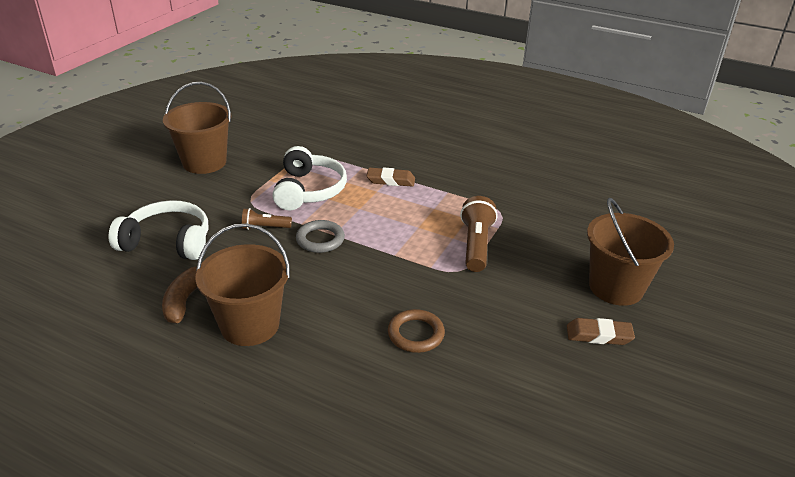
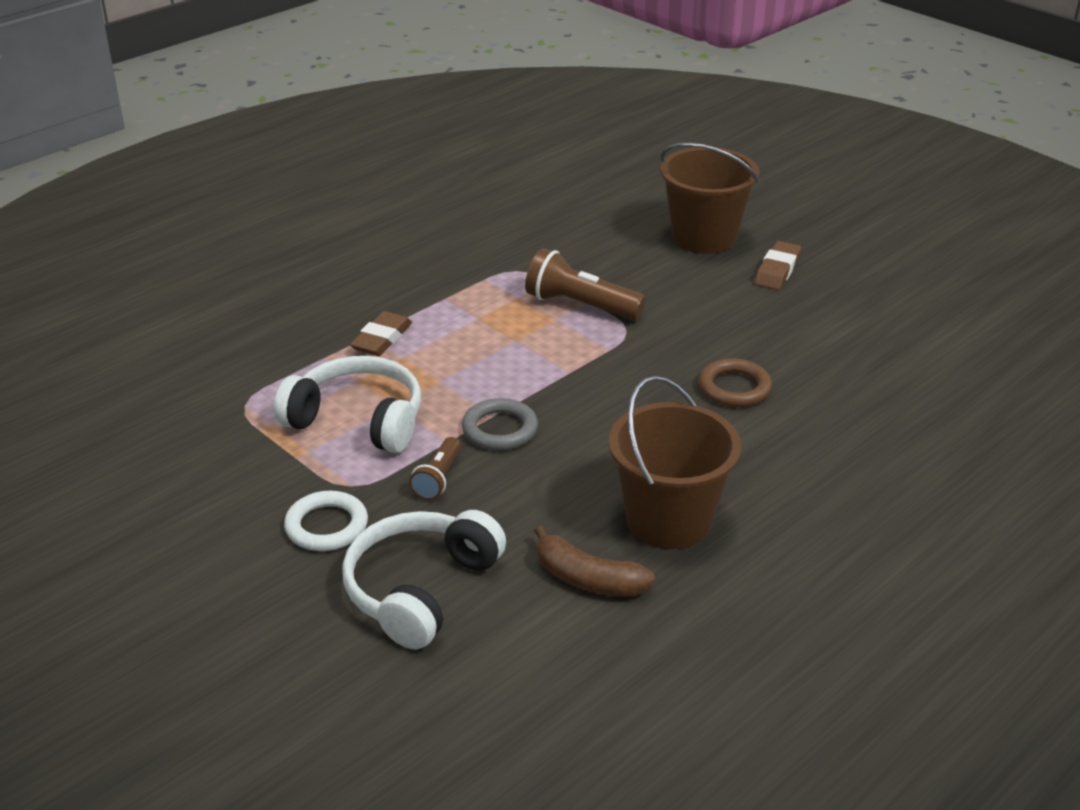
camera: 70 degrees left, 0 degrees up
brown bucket [163,82,231,174] -> none
none -> white ring [284,491,368,551]

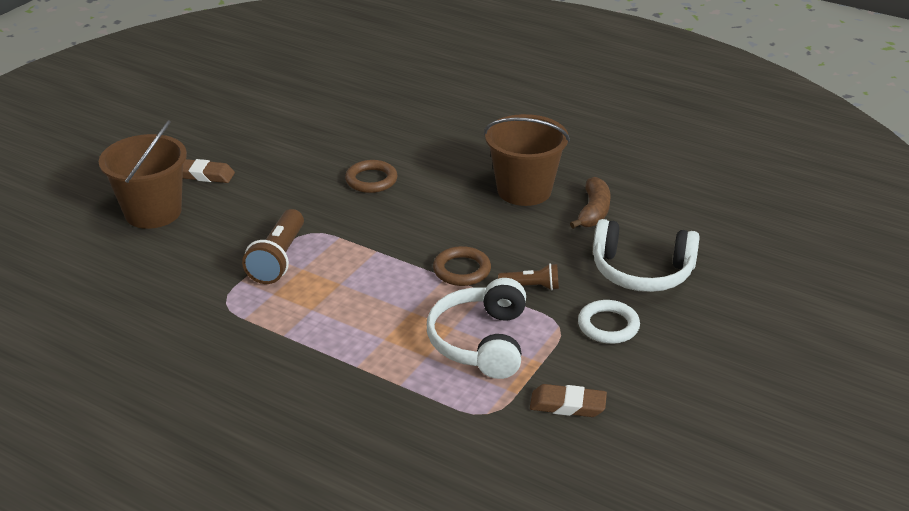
camera: 105 degrees left, 0 degrees up
brown eraser [350,311,412,356] -> brown eraser moved to [530,384,607,417]
grey ring [462,398,538,450] -> brown ring [433,246,491,286]

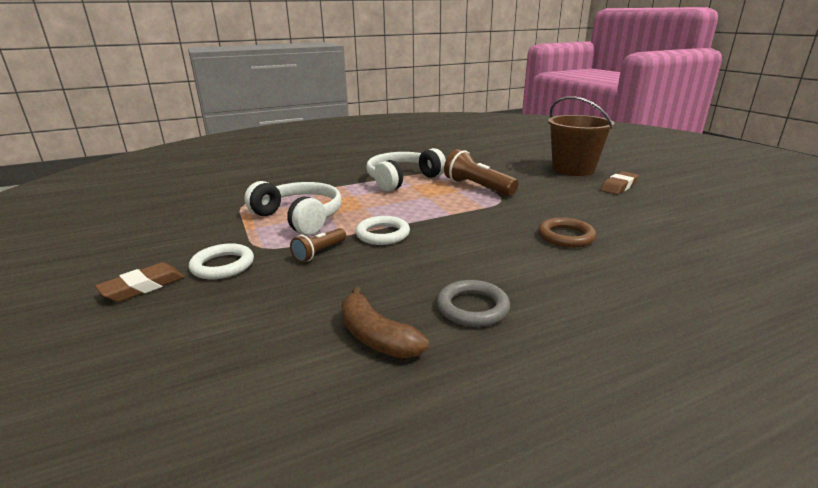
camera: 125 degrees right, 10 degrees down
brown ring [433,246,491,286] -> white ring [355,216,410,245]
brown bucket [484,114,570,206] -> grey ring [437,280,510,327]
brown eraser [530,384,607,417] -> brown eraser moved to [95,262,185,302]
white headphones [593,219,700,292] -> white headphones moved to [367,148,446,192]

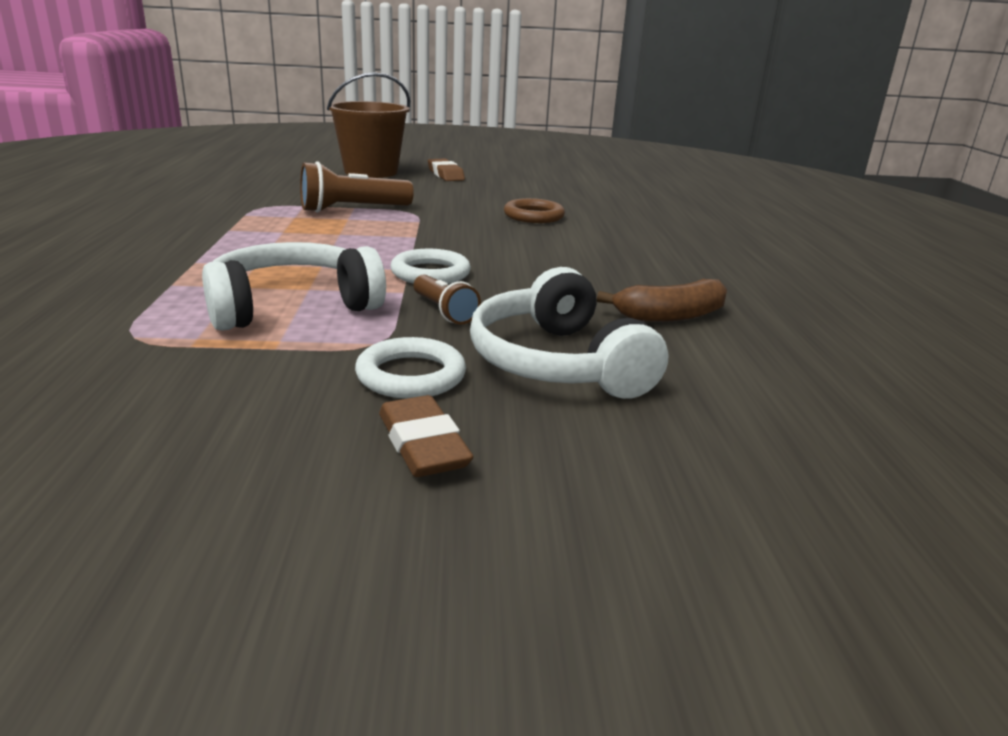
camera: 70 degrees left, 0 degrees up
white headphones [367,148,446,192] -> white headphones moved to [470,267,668,399]
grey ring [437,280,510,327] -> none

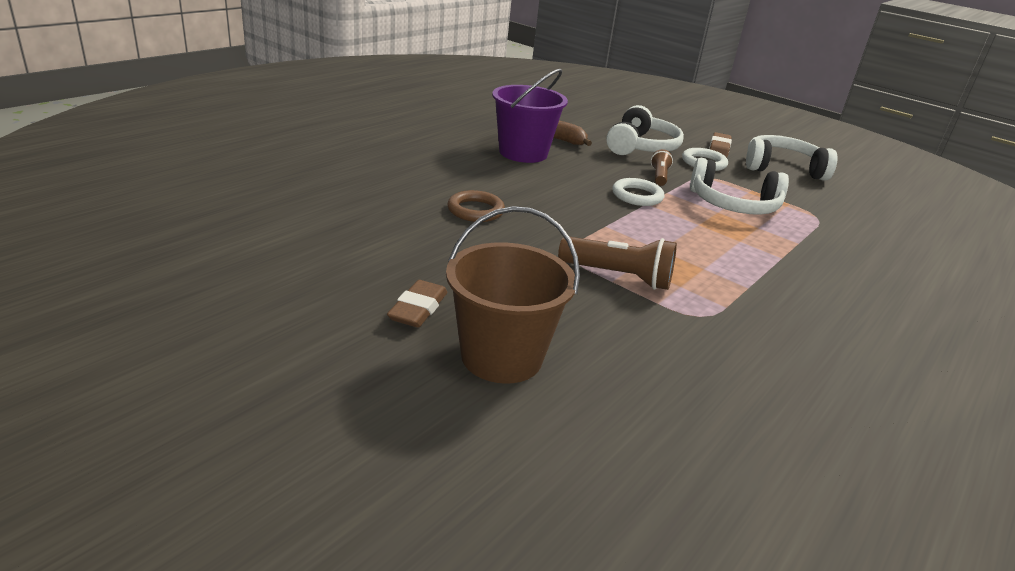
camera: 140 degrees left, 5 degrees up
none -> purple bucket [492,69,568,163]
none -> white headphones [746,135,837,181]

